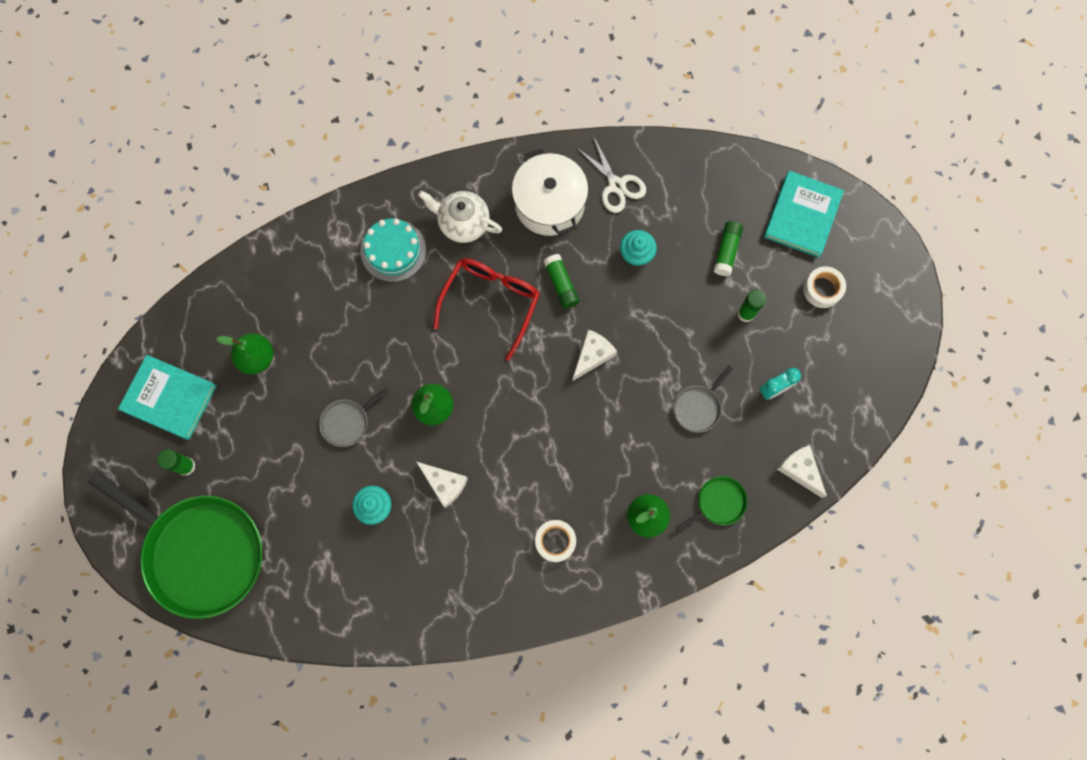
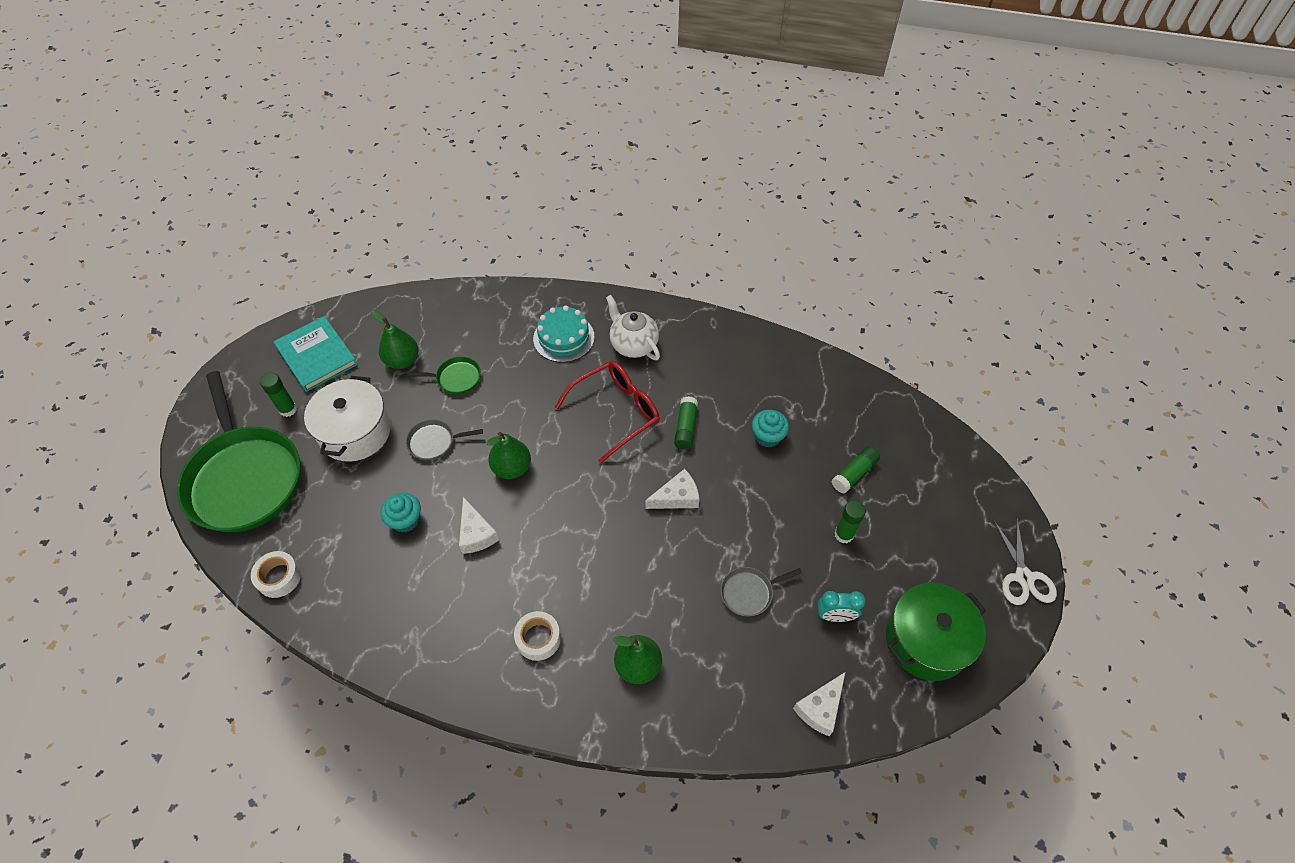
camera: 30 degrees right, 20 degrees down
white pot [512,148,588,236] -> white pot moved to [304,376,391,462]
white scissors [576,137,646,213] -> white scissors moved to [994,519,1057,605]
green pan [675,476,747,532] -> green pan moved to [406,357,481,394]
turquoise book [764,171,844,258] -> none
white cheese [777,445,827,498] -> white cheese turned 135 degrees counterclockwise [793,672,845,736]
white tape [803,266,846,308] -> white tape moved to [251,551,301,598]
none -> green pot [886,583,986,681]

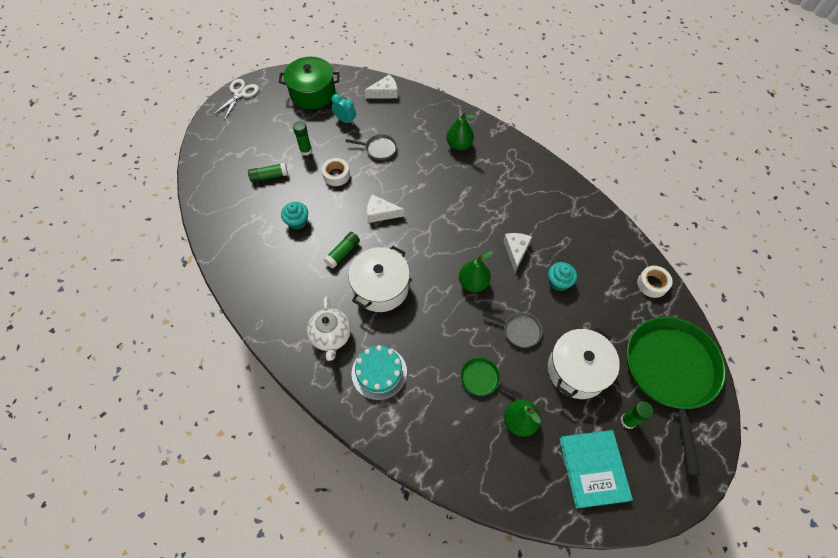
camera: 150 degrees left, 5 degrees up
white tape [514,611,561,661] -> white tape moved to [322,158,350,186]
red glasses [555,361,660,463] -> white pot [348,246,410,312]

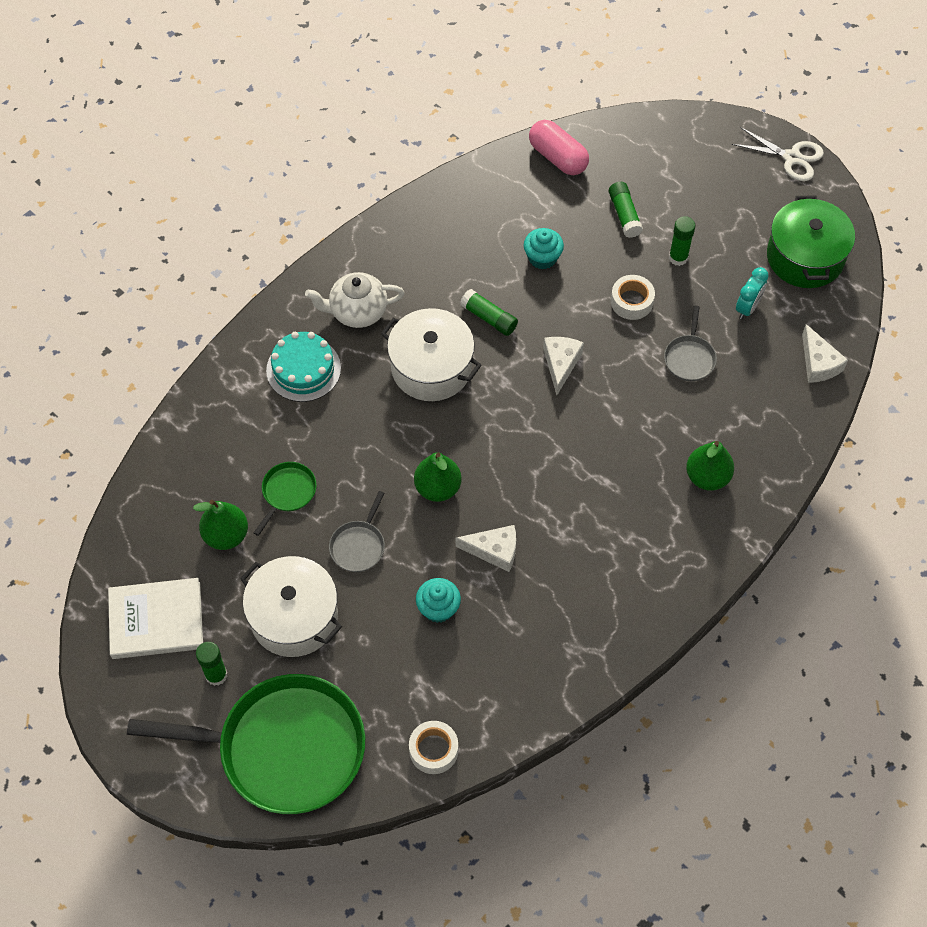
camera: 90 degrees right, 0 degrees up
turquoise book [559,430,633,509] -> white book [108,578,203,659]
none -> pink capsule [529,120,589,175]

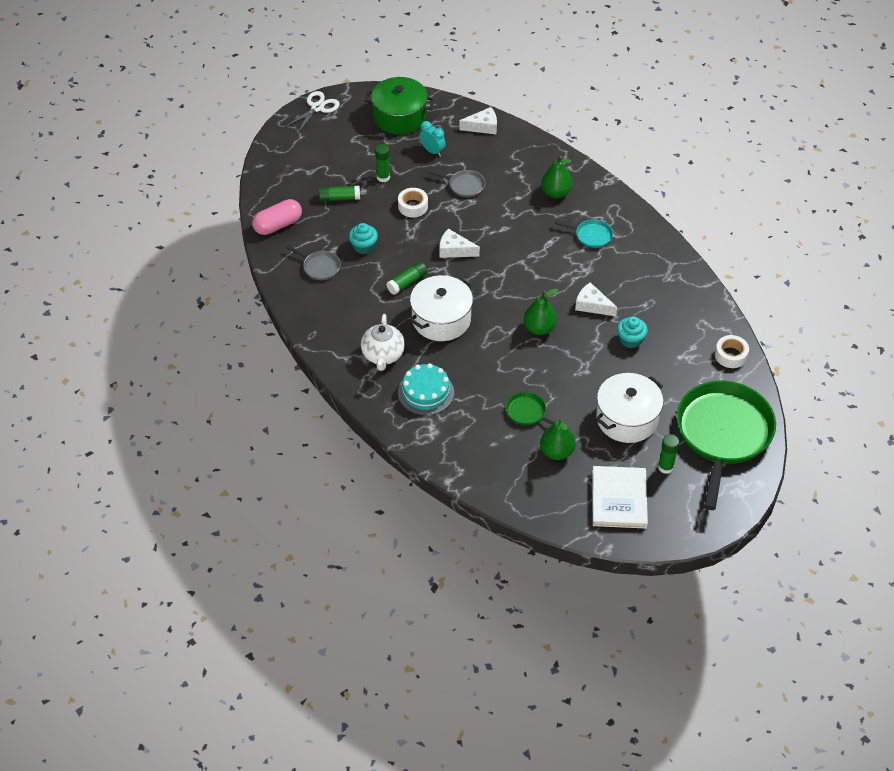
camera: 80 degrees left, 10 degrees down
grey pan [329,491,385,572] -> grey pan moved to [286,245,341,280]
white cheese [456,525,516,572] -> white cheese turned 75 degrees counterclockwise [575,282,617,316]
none -> turquoise pan [554,219,613,248]

